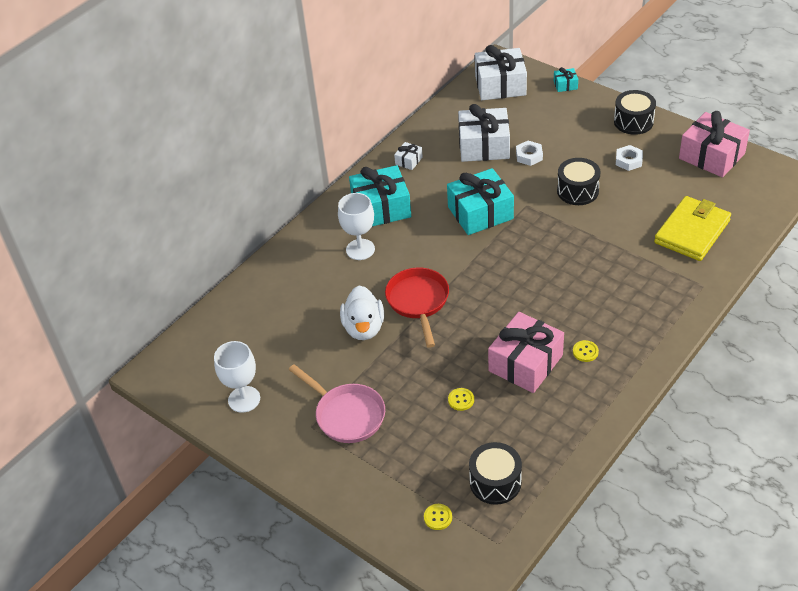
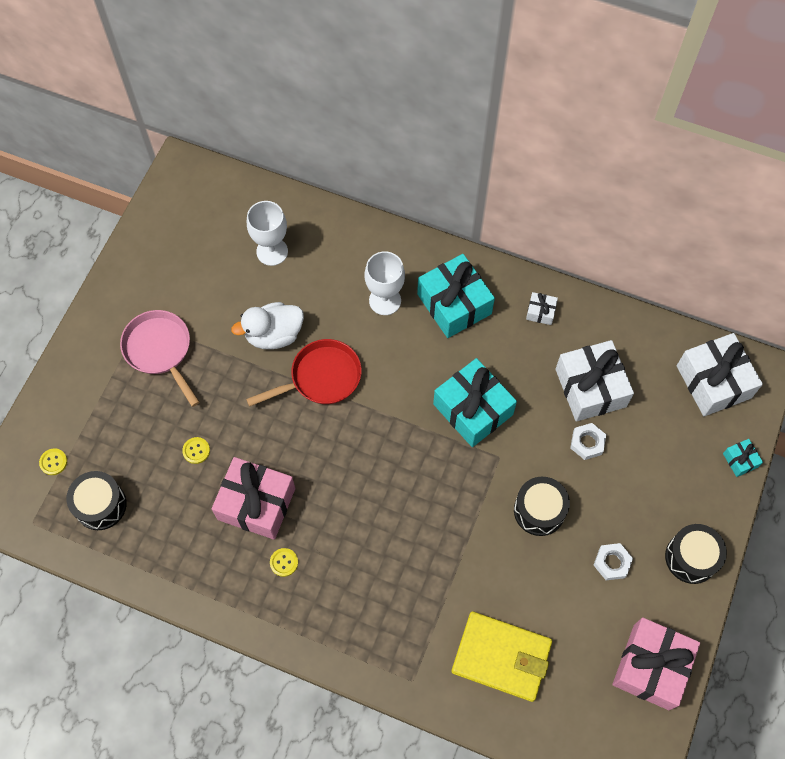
camera: 70 degrees right, 20 degrees up
white goblet [214,341,260,413] -> white goblet moved to [247,201,288,266]
pink pan [289,364,385,443] -> pink pan turned 120 degrees clockwise [120,310,200,407]

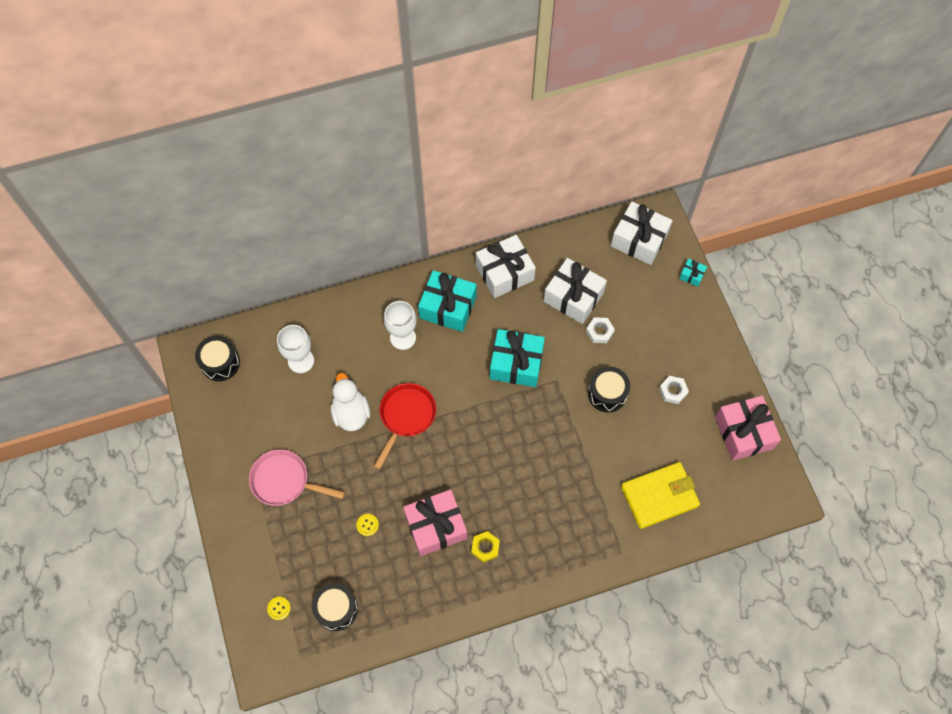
camera: 40 degrees left, 0 degrees up
white duck [231,302,304,349] -> white duck turned 135 degrees clockwise [331,373,370,431]
yellow button [270,548,298,577] -> yellow nut [471,531,500,563]
white gift [526,292,558,325] -> white gift [476,235,536,298], size x2.24
black drum [665,524,727,584] -> black drum moved to [195,336,240,381]

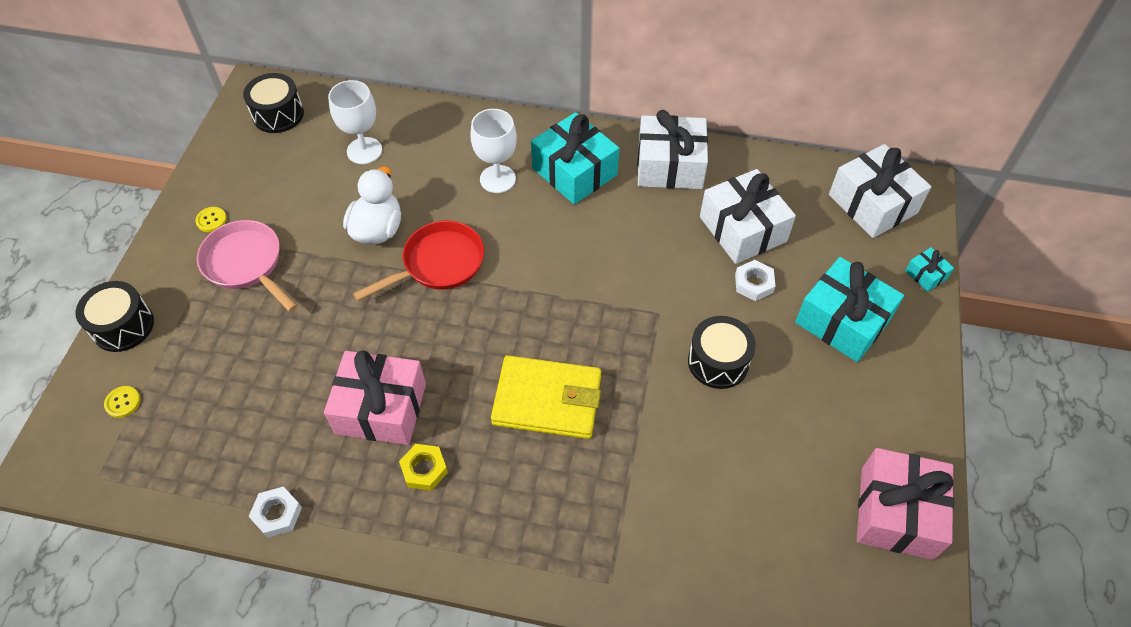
camera: 30 degrees right, 10 degrees down
black drum [312,583,358,631] -> black drum moved to [76,281,154,352]
yellow button [356,514,379,536] -> yellow button moved to [195,207,227,232]
turquoise gift [490,329,545,387] -> turquoise gift moved to [795,257,904,362]
yellow wallet [621,462,700,529] -> yellow wallet moved to [491,355,601,439]
white nut [659,376,689,404] -> white nut moved to [249,487,302,538]

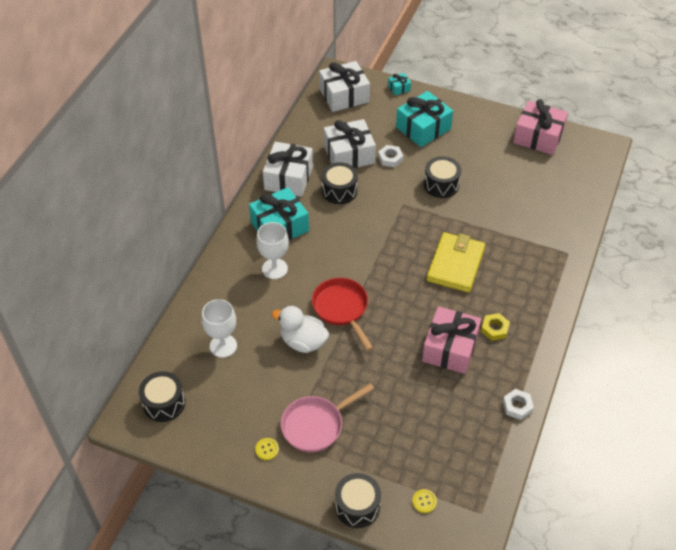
camera: 80 degrees left, 5 degrees down
none -> black drum [322,162,358,204]

